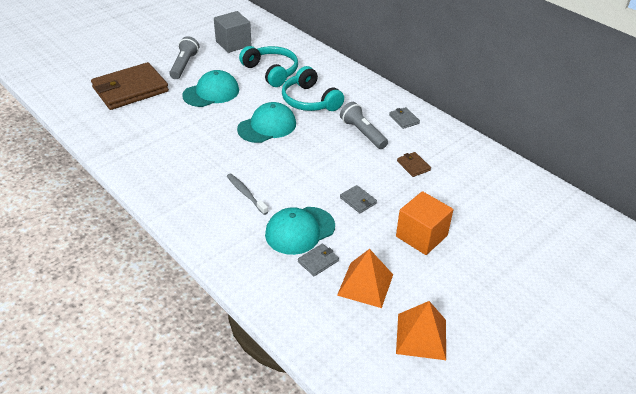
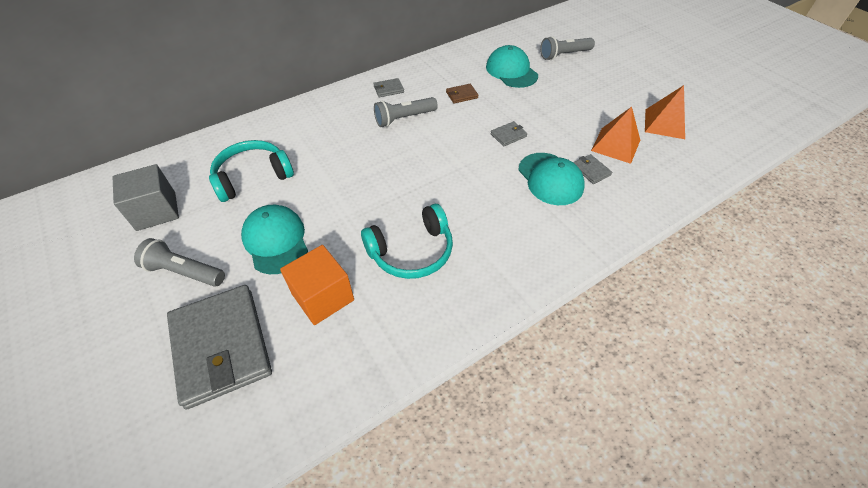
camera: 80 degrees left, 10 degrees up
brown wallet [91,62,169,110] -> grey wallet [167,285,272,409]
grey toothbrush [227,174,268,215] -> none
turquoise cap [237,102,296,143] -> turquoise cap moved to [486,45,538,88]
turquoise headphones [282,66,344,111] -> turquoise headphones moved to [361,204,453,279]
orange cube [396,191,453,255] -> orange cube moved to [280,245,354,325]
none -> grey flashlight [540,36,595,60]

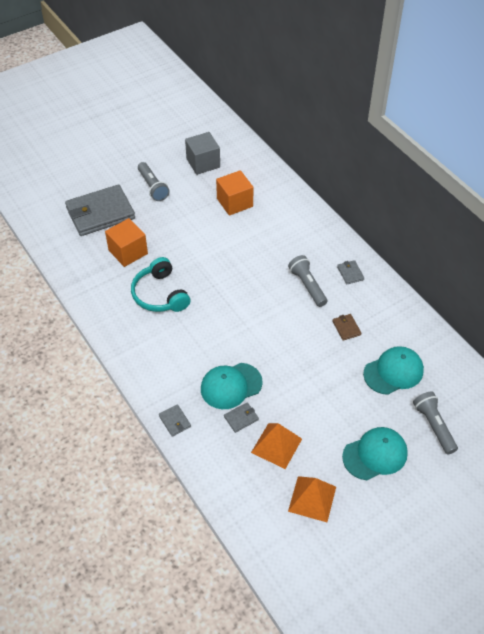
camera: 90 degrees right, 0 degrees up
grey flashlight [134,238,225,287] -> grey flashlight turned 135 degrees clockwise [138,162,170,201]
turquoise headphones [209,140,294,202] -> orange cube [216,170,253,216]
turquoise cap [241,205,308,274] -> turquoise cap moved to [342,427,408,480]
grey wallet [491,121,527,146] -> grey wallet moved to [159,404,191,437]

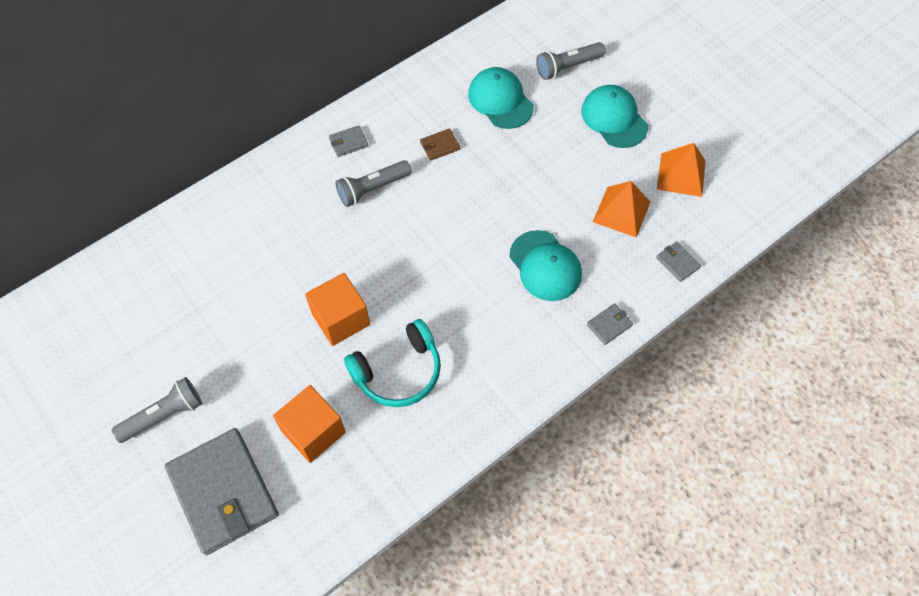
camera: 95 degrees left, 10 degrees up
grey cube [185,132,220,175] -> none
orange cube [216,170,253,216] -> orange cube moved to [305,273,370,346]
grey wallet [224,402,259,433] -> grey wallet moved to [656,242,701,282]

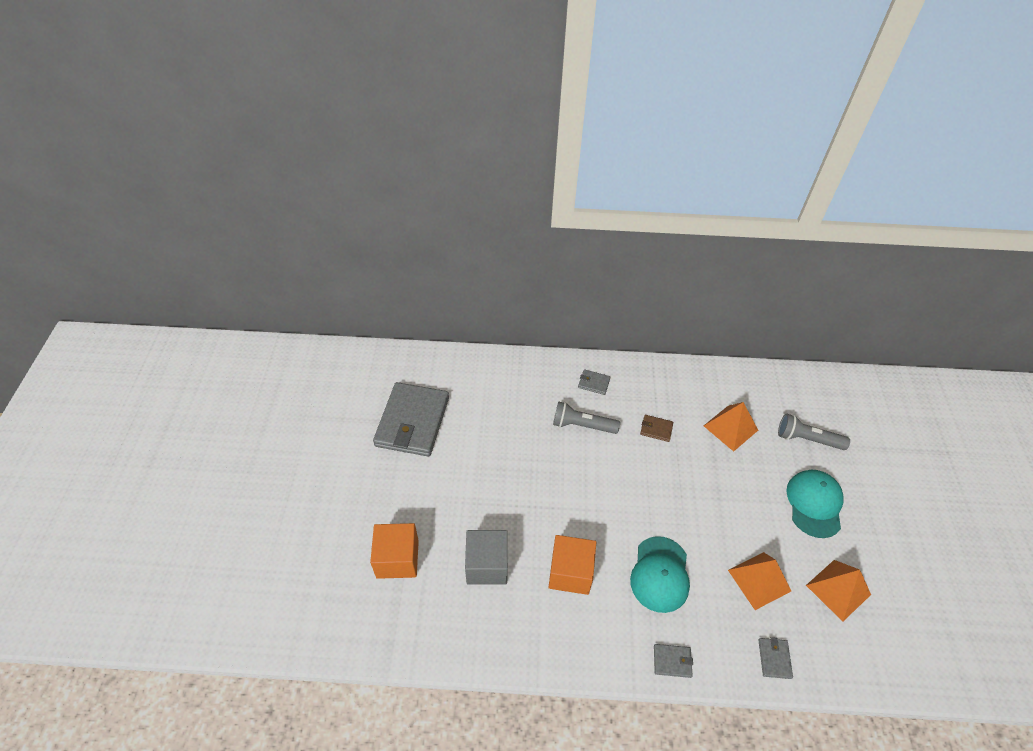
camera: 40 degrees right, 10 degrees down
grey flashlight [112,377,202,443] -> none
grey wallet [165,428,279,555] -> grey wallet moved to [373,382,449,457]
orange cube [305,273,370,346] -> orange cube moved to [549,535,596,595]
turquoise headphones [344,319,441,407] -> grey cube [465,530,508,585]
turquoise cap [468,67,534,129] -> orange pyramid [704,402,758,452]

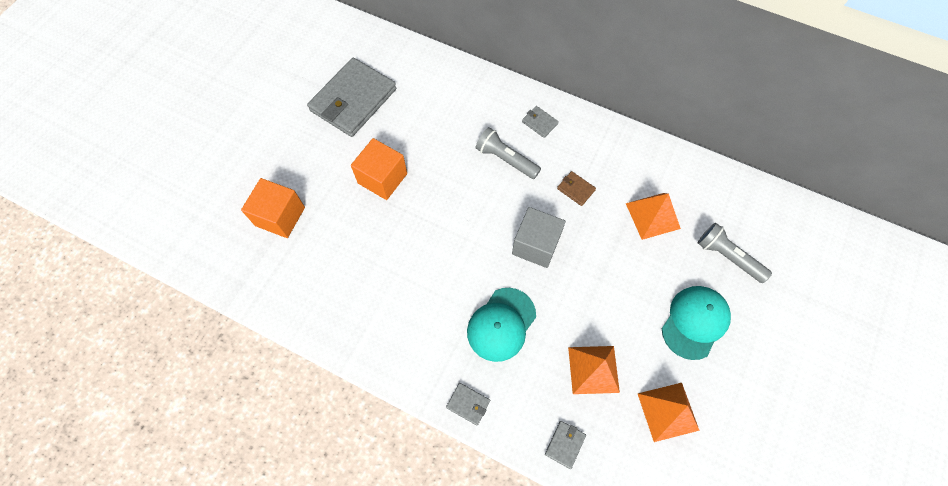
camera: 25 degrees right, 15 degrees up
grey cube [465,530,508,585] -> grey cube moved to [512,207,566,268]
orange cube [549,535,596,595] -> orange cube moved to [351,138,407,200]

